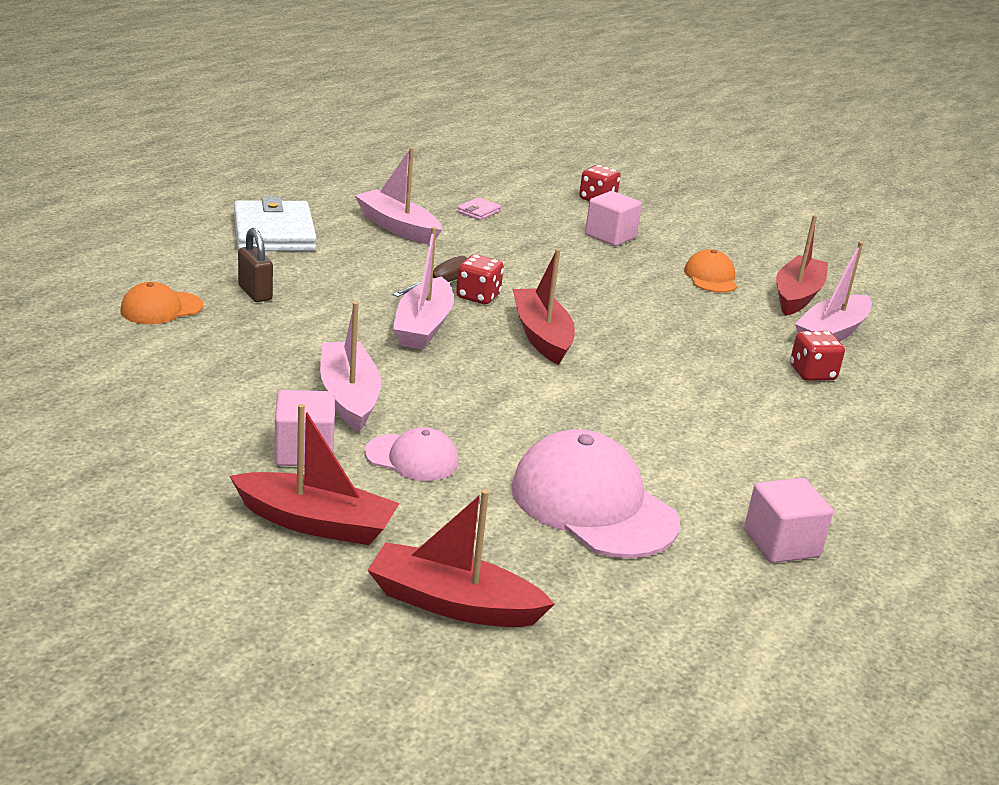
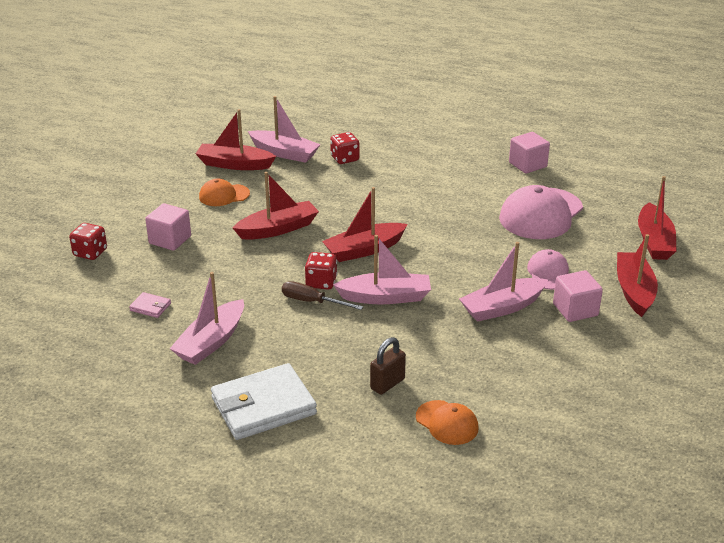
camera: 100 degrees left, 5 degrees up
none -> red boat [233,172,319,240]

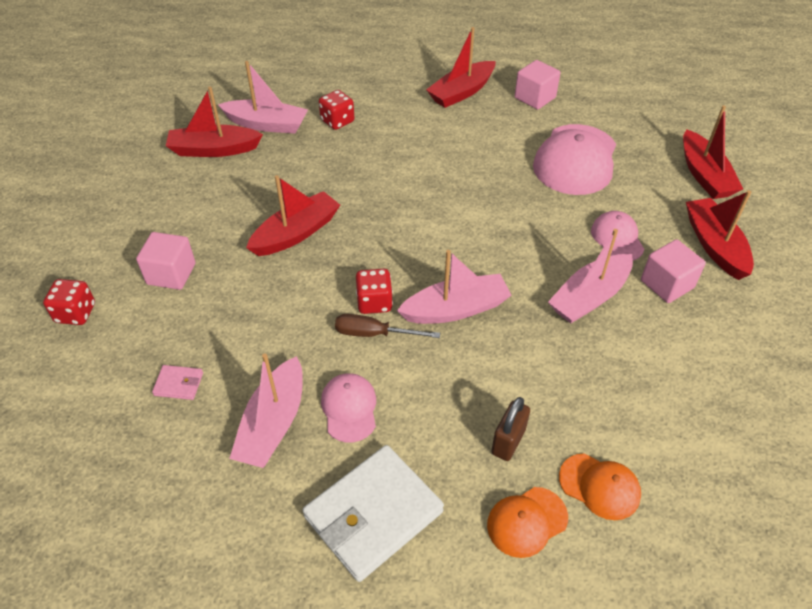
camera: 15 degrees left, 15 degrees up
orange cap [199,179,250,206] -> orange cap moved to [487,487,568,558]
red boat [322,187,408,262] -> red boat moved to [426,27,496,108]
none -> pink cap [321,373,376,442]

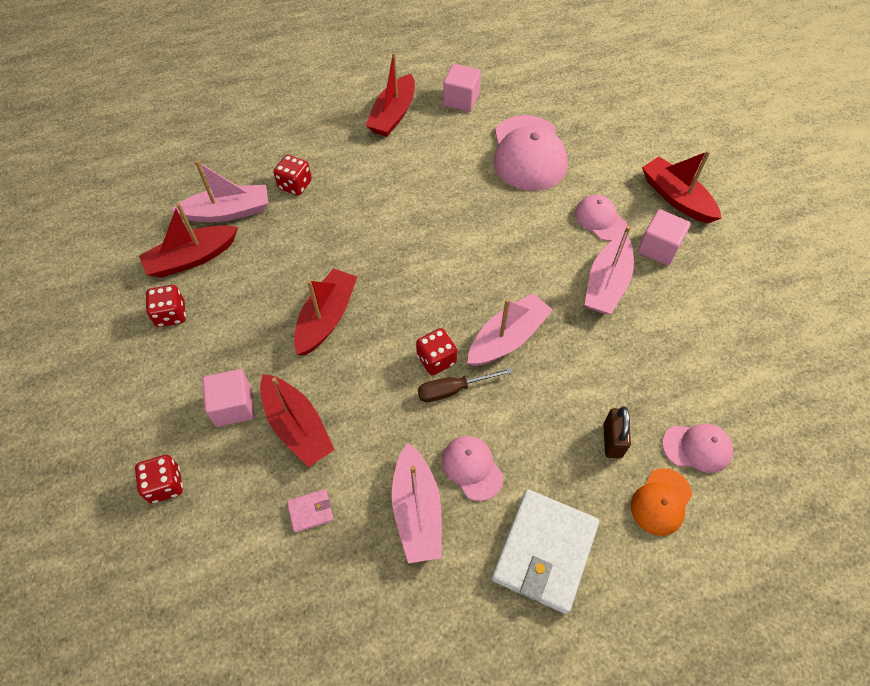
camera: 25 degrees left, 10 degrees up
orange cap [559,453,641,520] -> pink cap [662,424,733,473]
red boat [683,105,743,199] -> red boat moved to [260,374,335,467]
none -> red dice [146,285,186,327]

